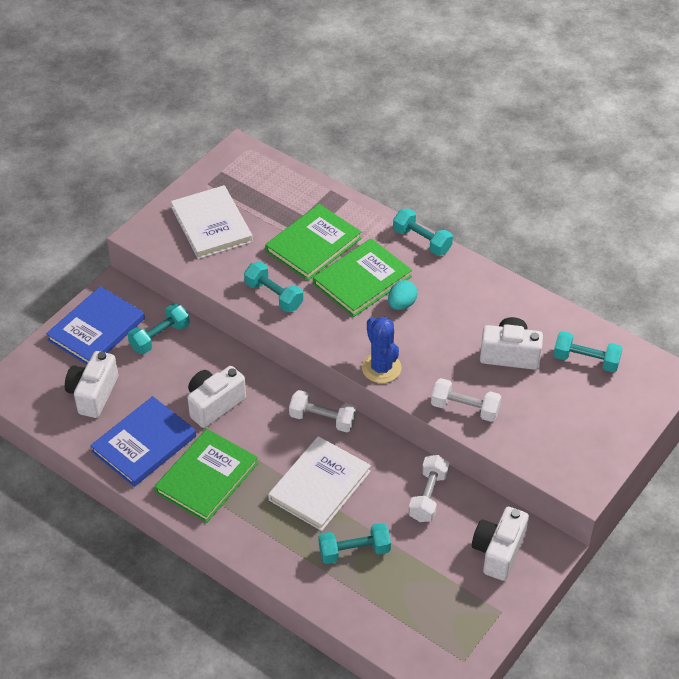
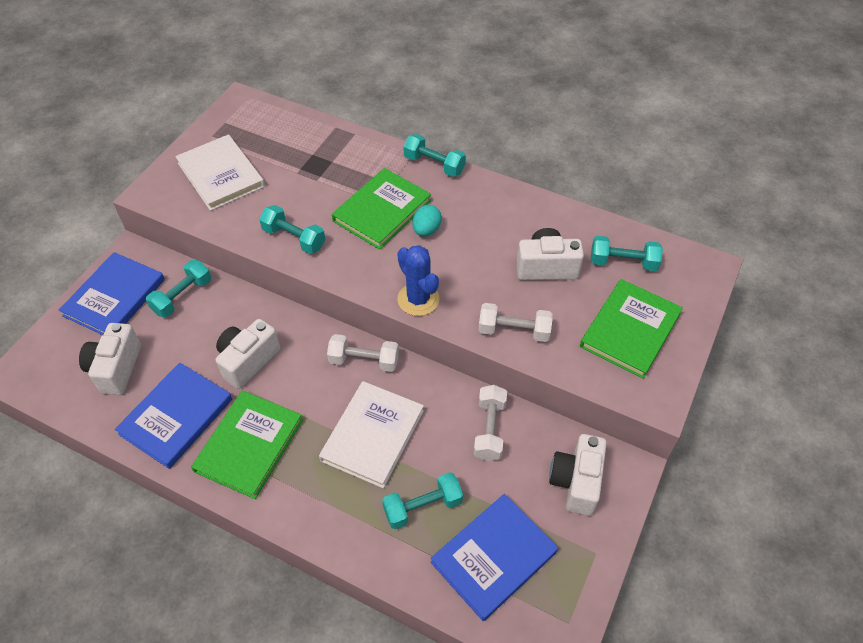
camera: 10 degrees left, 5 degrees up
green book [265,204,361,280] -> green book moved to [580,279,683,379]
none -> blue book [431,494,558,621]

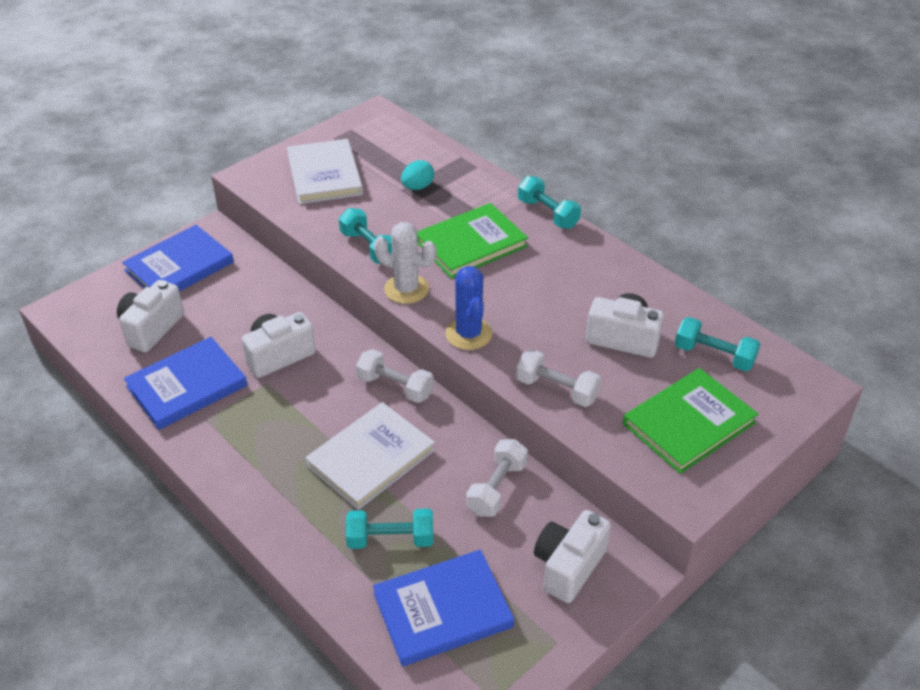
camera: 20 degrees right, 10 degrees down
turquoise dumbbell [146,260,211,317] -> none
green book [191,391,303,499] -> none
turquoise egg [412,205,442,236] -> turquoise egg moved to [401,160,434,190]
none -> white cactus [374,222,436,304]

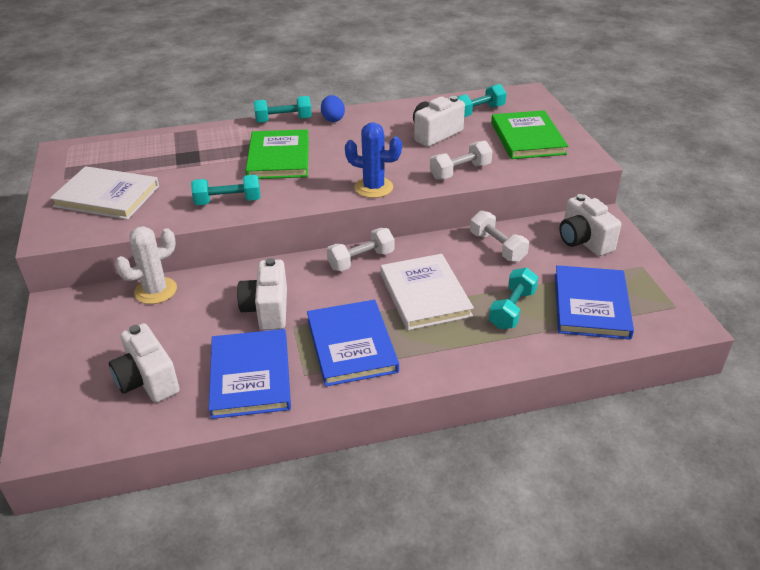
camera: 60 degrees left, 5 degrees down
blue book [122,225,234,292] -> blue book moved to [307,300,399,387]
white cactus [374,222,436,304] -> white cactus moved to [115,226,177,304]
turquoise egg [401,160,434,190] -> none
none -> blue egg [321,95,345,122]

